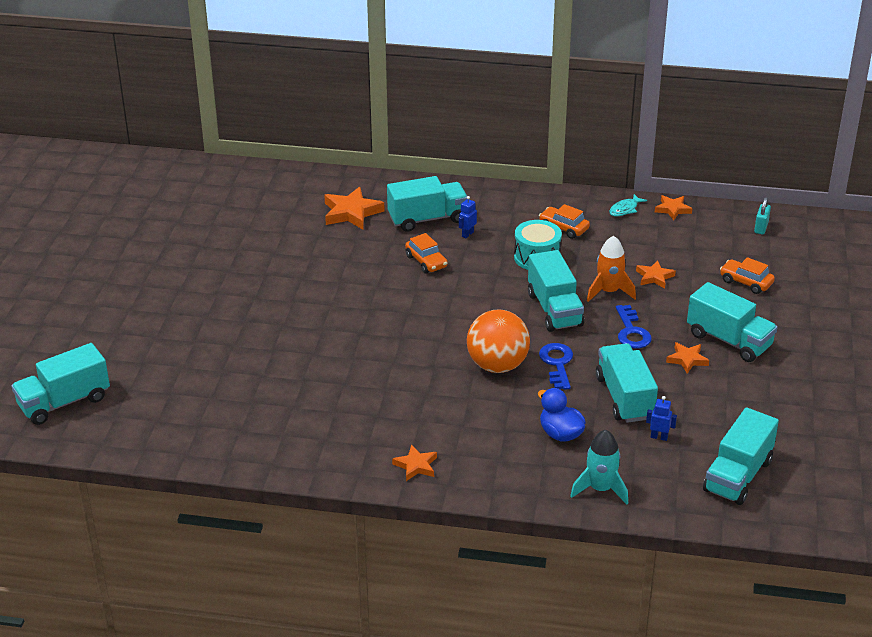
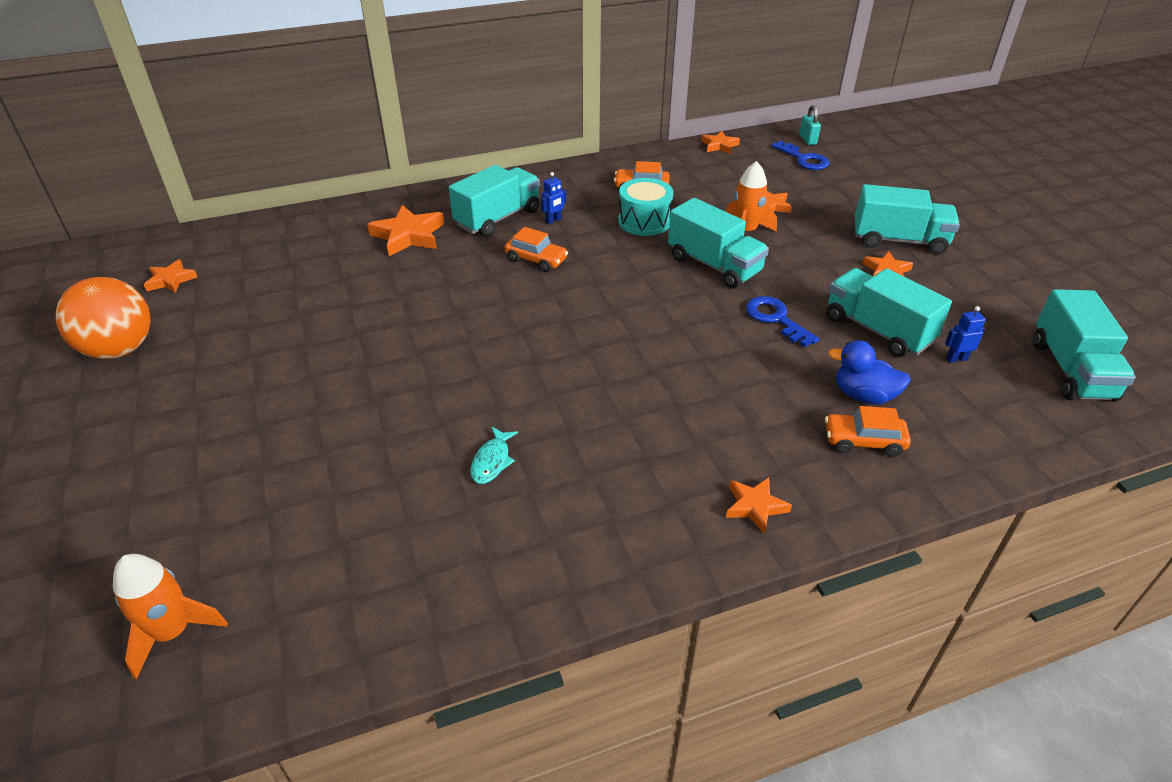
camera: 30 degrees left, 5 degrees up
turquoise truck [12,343,110,425] -> orange rocket [113,554,228,679]
blue robot [459,196,477,238] -> blue robot turned 135 degrees counterclockwise [541,172,566,224]
orange ball [467,309,530,373] -> orange ball moved to [56,277,151,359]
turquoise rocket [570,430,628,504] -> none
turquoise fish [609,194,647,216] -> turquoise fish moved to [470,427,518,484]
blue key [616,305,652,349] -> blue key moved to [771,141,830,170]
orange car [720,257,775,294] -> orange car moved to [825,406,911,457]
none -> orange star [144,259,197,293]

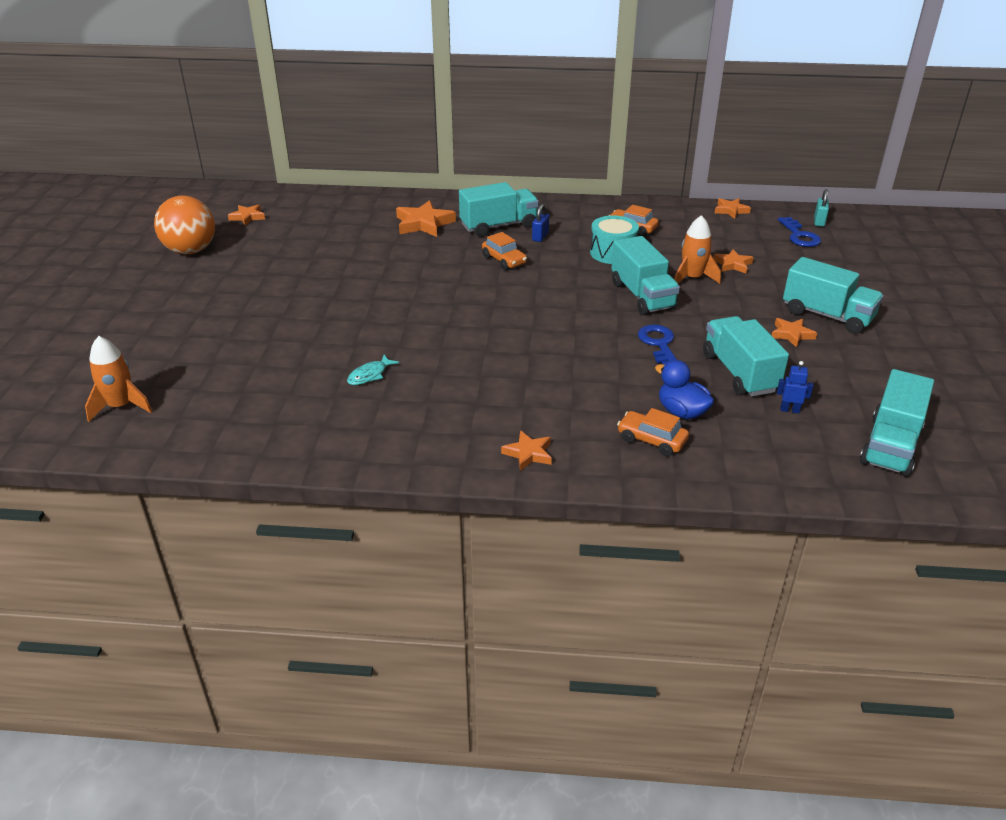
camera: 25 degrees right, 5 degrees down
blue robot [541,172,566,224] -> blue padlock [532,204,549,242]

